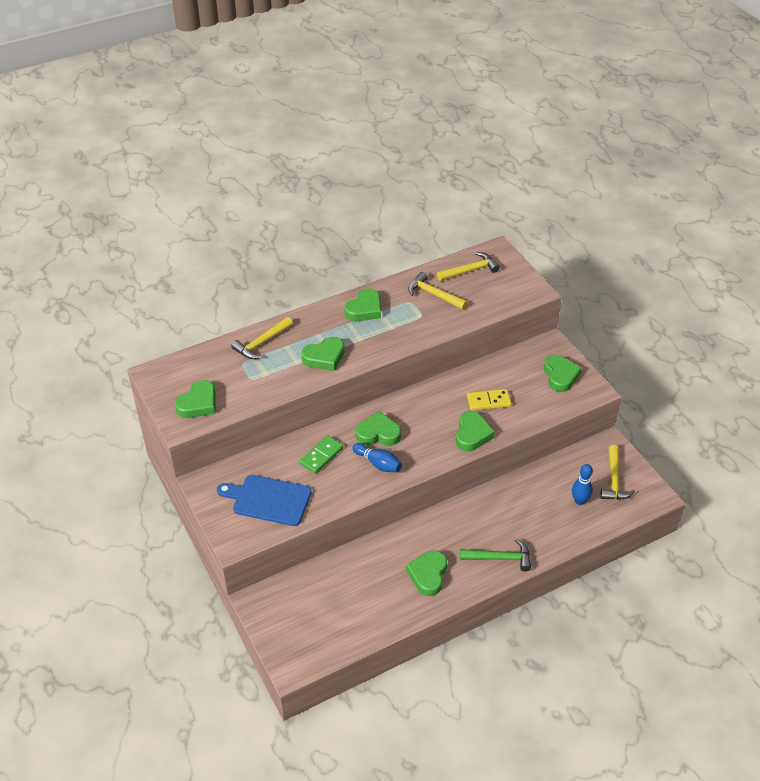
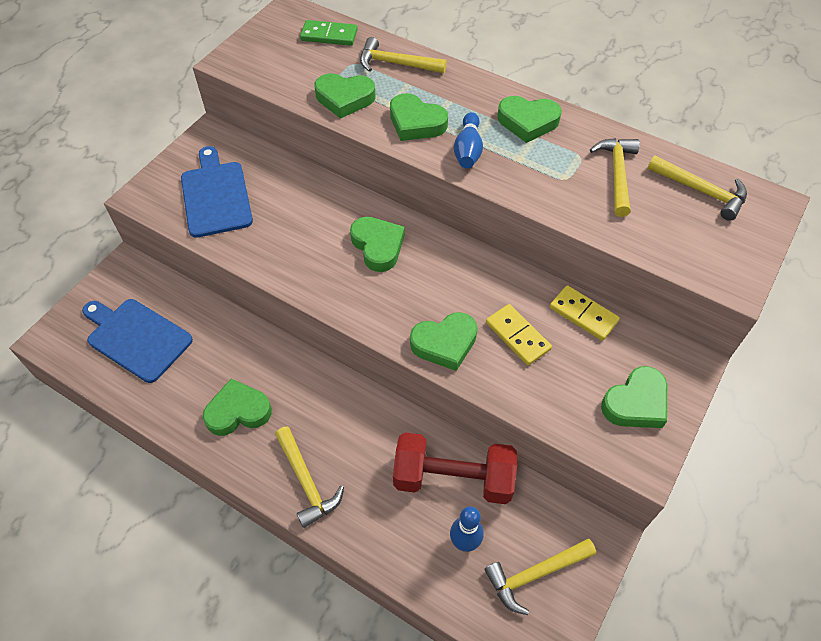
camera: 60 degrees right, 10 degrees up
green heart [175,380,216,418] -> green heart moved to [314,73,376,119]
green domino [300,436,343,474] -> green domino moved to [300,20,358,46]
blue bowling pin [352,443,402,472] -> blue bowling pin moved to [454,112,483,168]
green hammer [460,539,531,571] -> yellow hammer [275,426,344,528]
none -> blue cutting board [82,299,193,383]
none -> red dumbbell [393,432,517,504]
none -> yellow domino [550,285,620,341]

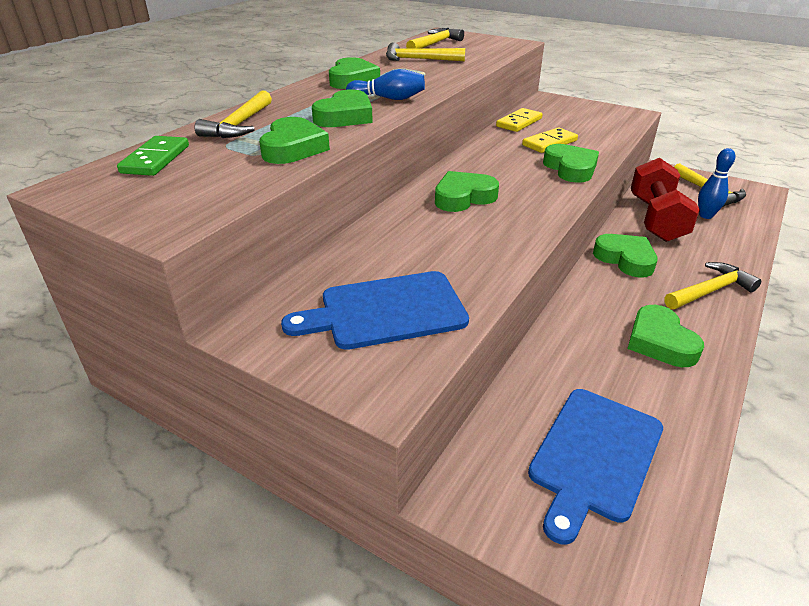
camera: 90 degrees left, 20 degrees down
green heart [601,366,667,428] -> green heart moved to [593,234,658,278]

